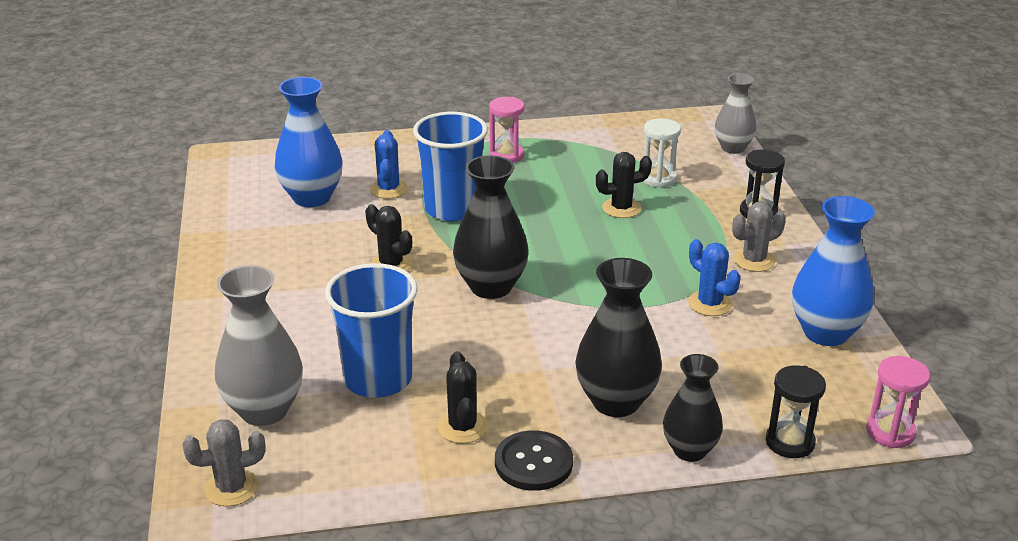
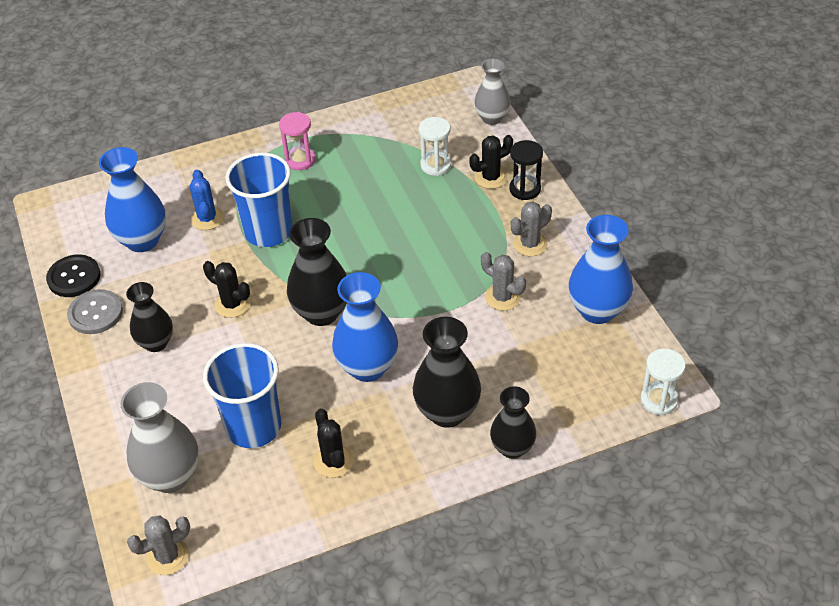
camera: 10 degrees left, 15 degrees up
black button [495,430,573,491] -> black button moved to [46,255,101,297]
black cactus [596,152,652,218] -> black cactus moved to [469,135,513,189]
blue cactus [688,239,741,316] -> grey cactus [481,252,526,311]
black hourglass [766,365,826,458] -> none
pink hourglass [866,356,930,448] -> white hourglass [640,349,685,415]
none -> grey button [67,289,123,334]
none -> black vase [126,282,173,352]
none -> blue vase [332,272,398,382]

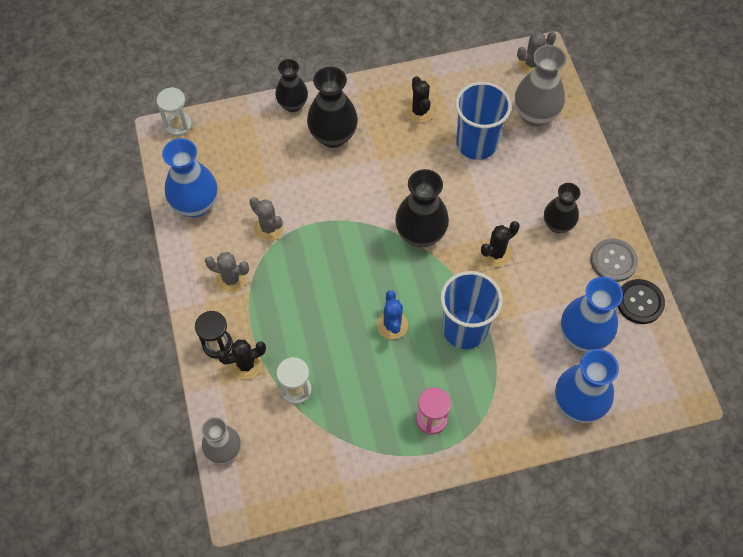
camera: 175 degrees left, 15 degrees up
blue cactus [190,170,224,230] -> blue cactus moved to [377,290,408,339]
black cactus [203,261,250,318] -> black cactus turned 75 degrees counterclockwise [481,221,520,267]
blue vase [332,272,398,382] -> blue vase moved to [555,349,619,423]
grey cactus [511,201,552,256] -> grey cactus turned 45 degrees clockwise [205,252,249,293]

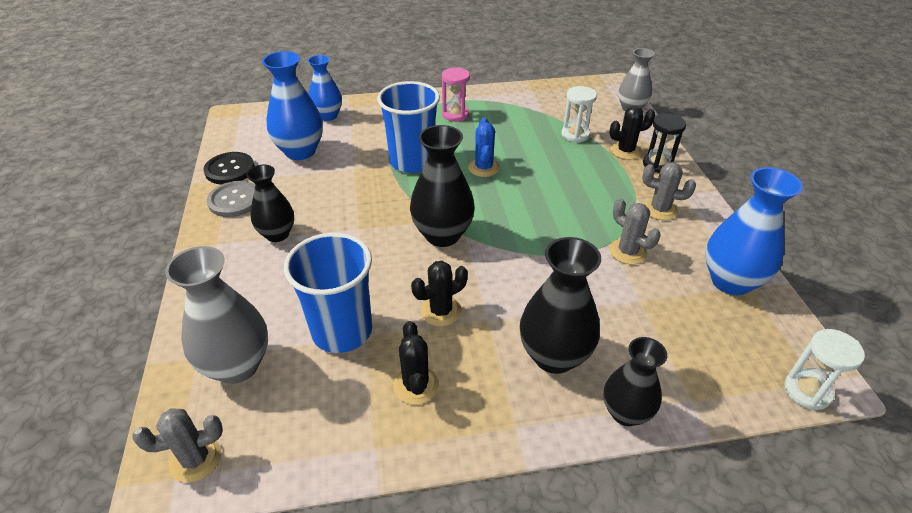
camera: 175 degrees left, 20 degrees down
black cactus [481,221,520,267] -> black cactus moved to [411,261,468,326]
blue vase [555,349,619,423] -> blue vase [308,55,342,121], size x0.66

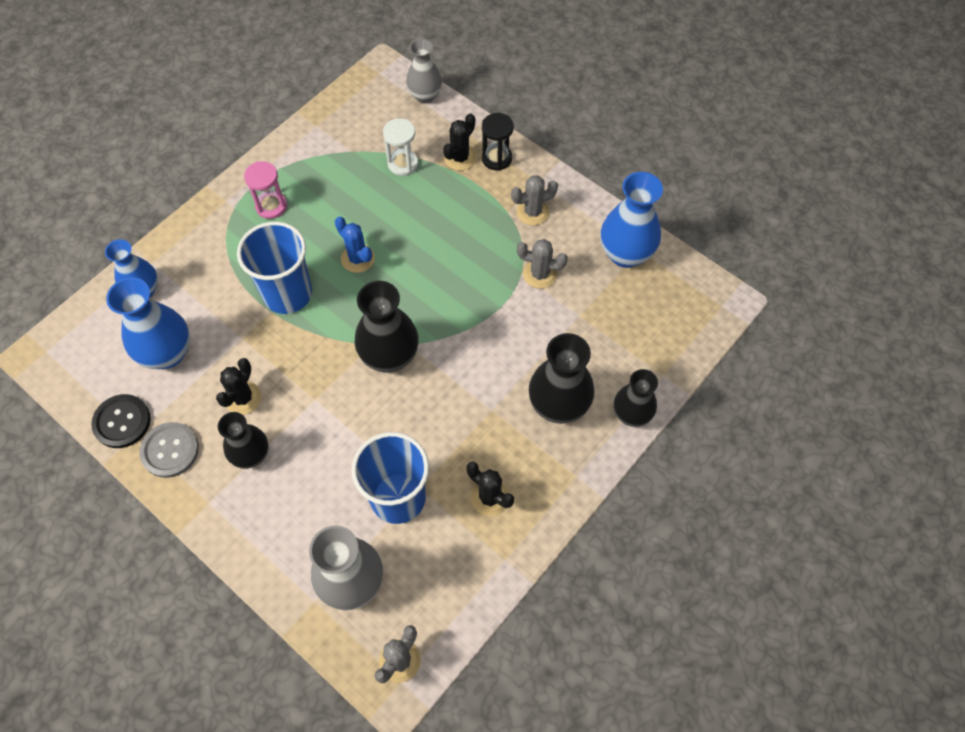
camera: 40 degrees left, 20 degrees up
black cactus [411,261,468,326] -> black cactus moved to [216,358,261,414]
white hourglass [784,329,865,410] -> none

